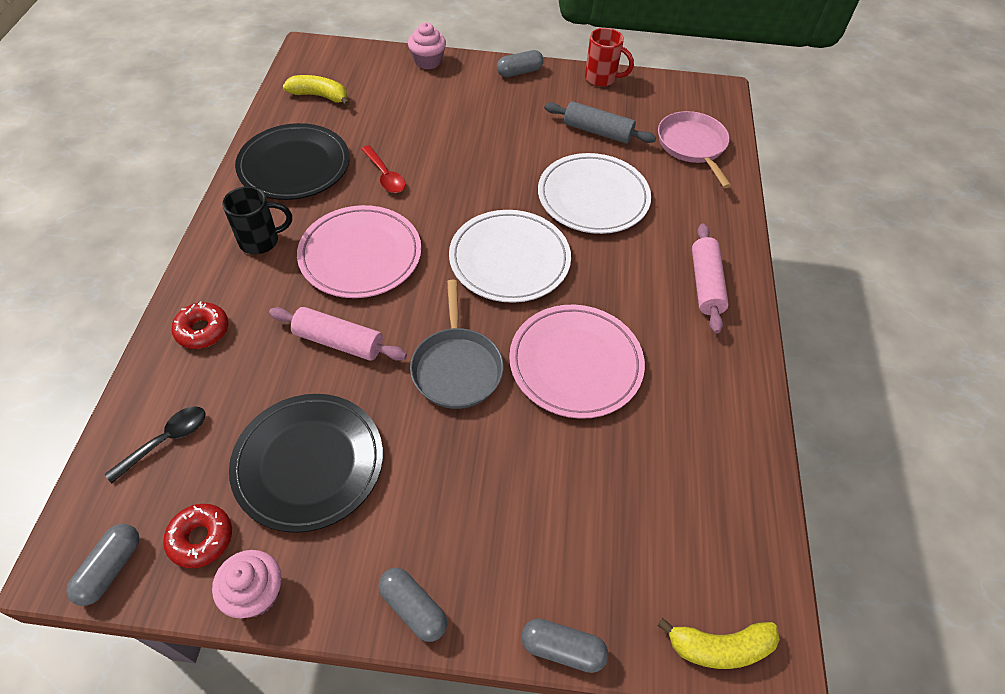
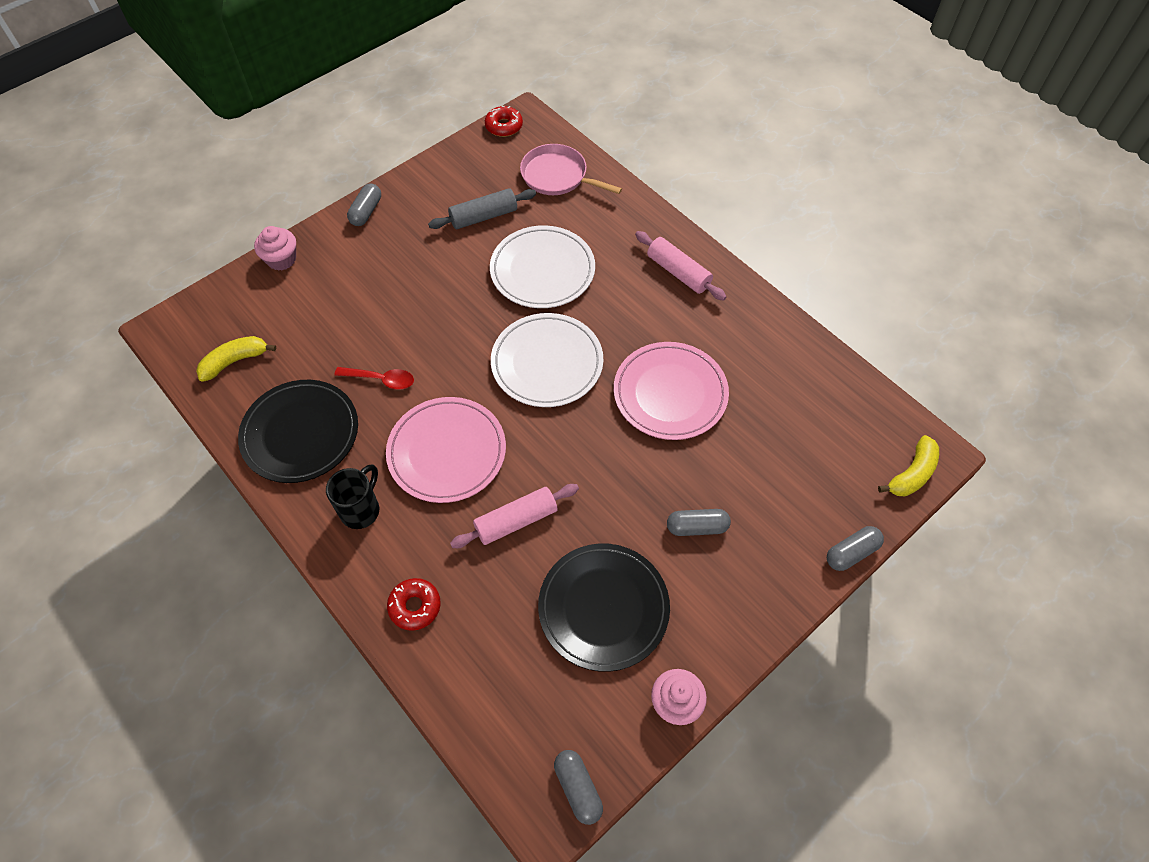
camera: 45 degrees left, 5 degrees up
black spoon [105,406,205,483] -> none
red donut [163,504,232,568] -> red donut moved to [485,106,523,137]
grey capsule [378,568,447,642] -> grey capsule moved to [667,509,731,536]
grey pan [410,280,504,409] -> none
red mug [585,28,634,87] -> none

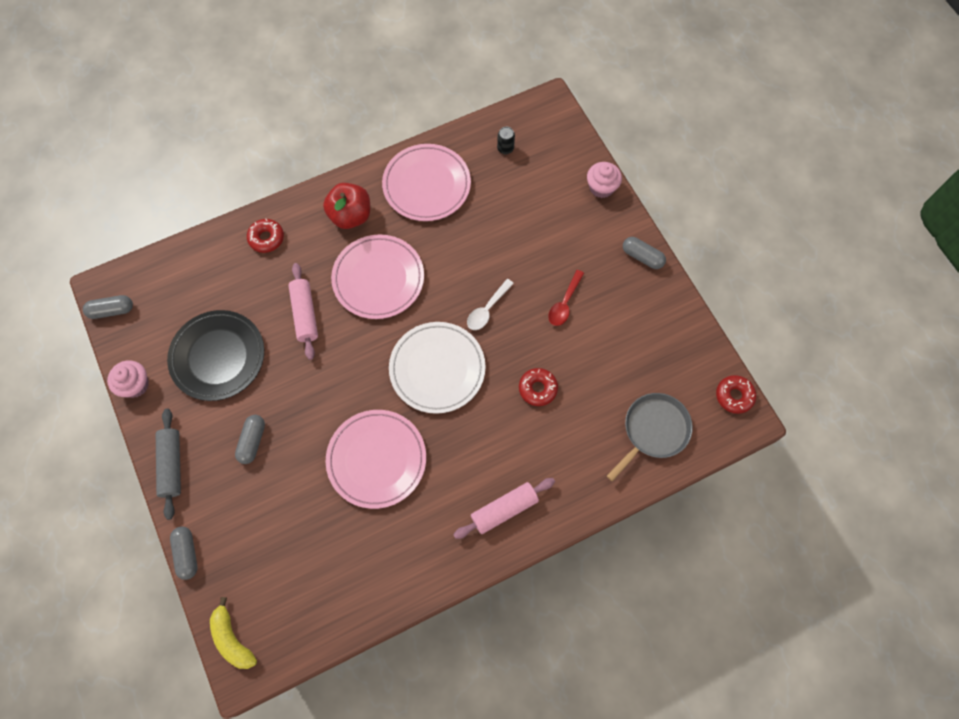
camera: 105 degrees right, 10 degrees up
yellow banana [196,336,276,382] -> black can [497,127,515,154]
black plate [238,380,358,483] -> pink plate [382,144,471,221]
black mug [326,464,379,529] -> red apple [323,183,370,229]
red spoon [334,367,414,390] -> red spoon moved to [548,270,584,326]
grey rolling pin [428,188,536,229] -> grey rolling pin moved to [156,409,181,520]
white plate [490,225,595,308] -> red donut [519,368,558,406]
pink pan [520,144,622,195] -> grey pan [607,393,693,481]
none -> white spoon [467,279,514,330]

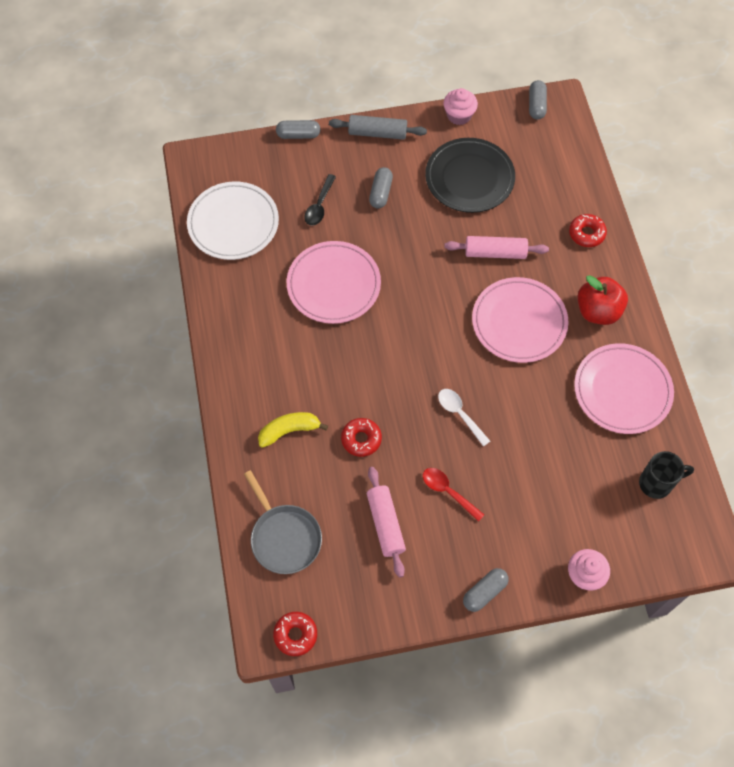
camera: 105 degrees right, 5 degrees down
yellow banana [210,597,257,669] -> yellow banana moved to [258,412,328,448]
grey capsule [235,415,265,464] -> grey capsule turned 75 degrees clockwise [369,167,393,209]
white plate [389,322,486,414] -> white plate moved to [187,182,279,260]
pink rolling pin [453,478,555,539] -> pink rolling pin moved to [367,467,406,578]
black can [497,127,515,154] -> black mug [639,451,694,499]
none -> black spoon [304,174,336,226]

